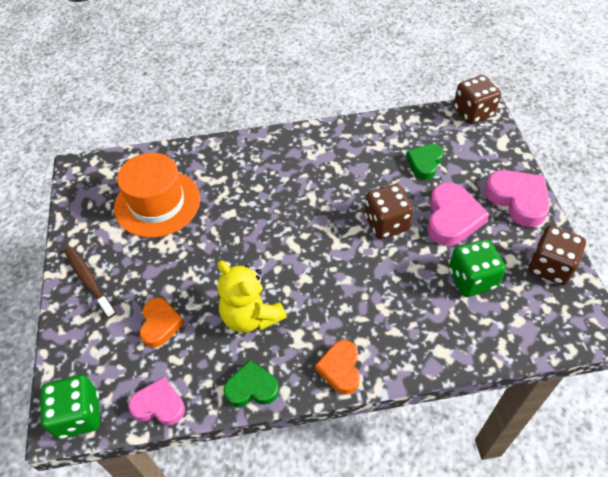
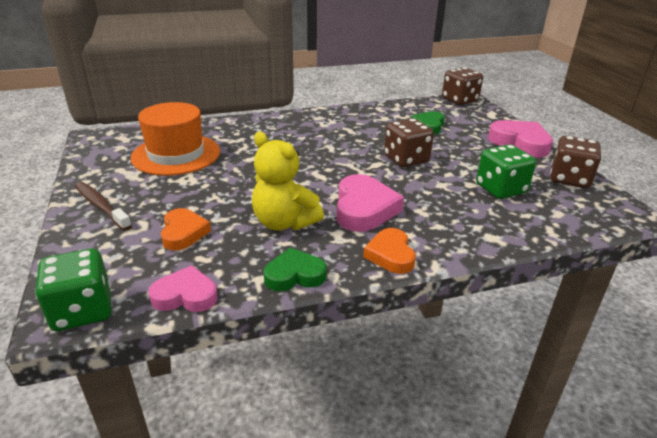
camera: 10 degrees left, 20 degrees down
pink heart [428,183,489,246] -> pink heart moved to [337,174,404,232]

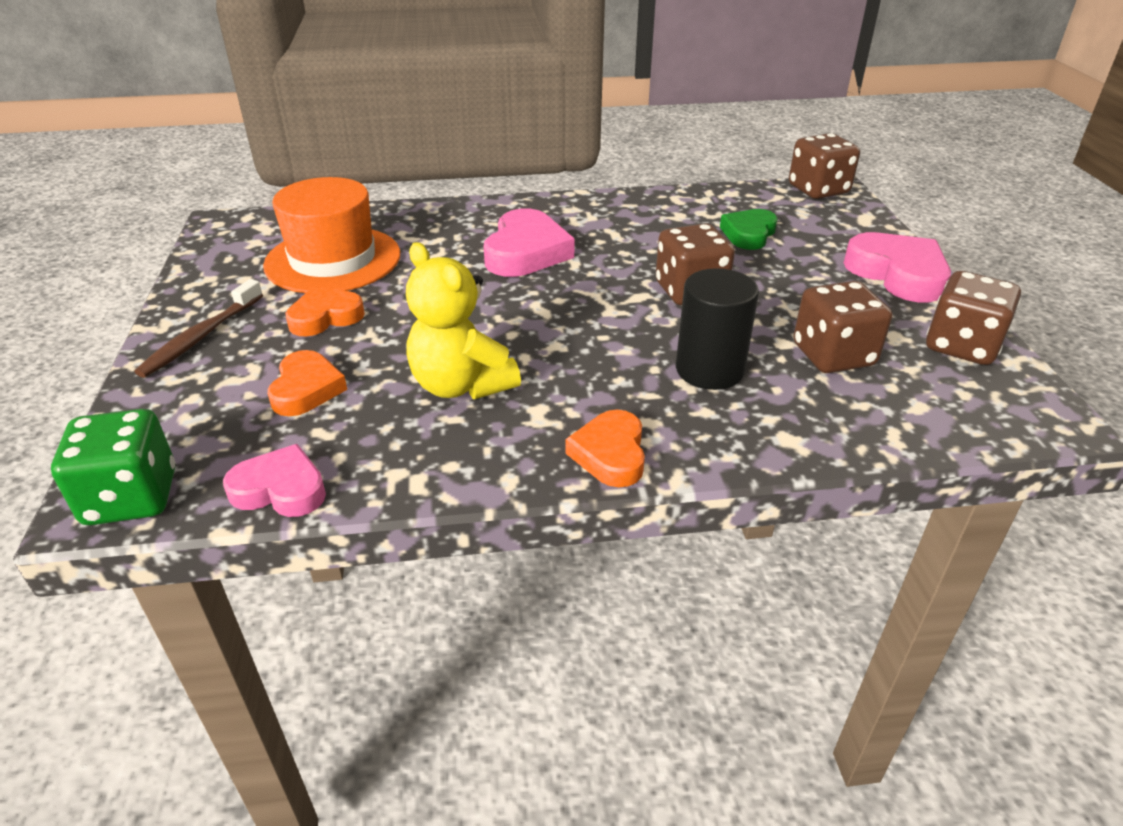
camera: 10 degrees right, 5 degrees up
brown toothbrush [75,182,132,231] -> brown toothbrush turned 120 degrees counterclockwise [134,279,263,378]
green heart [264,247,327,291] -> none
pink heart [337,174,404,232] -> pink heart moved to [484,208,575,277]
green dice [476,144,536,199] -> brown dice [793,281,892,373]
none -> orange heart [285,288,365,337]
none -> black cylinder [676,268,759,390]

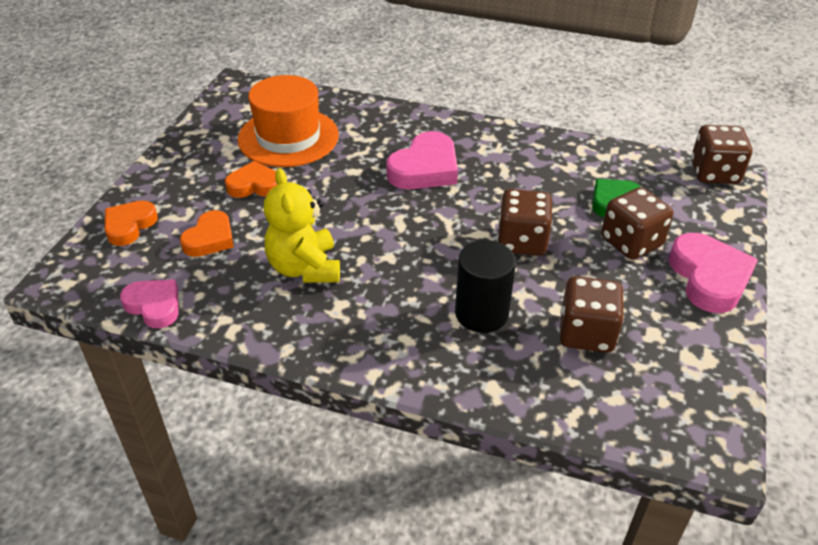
camera: 25 degrees right, 5 degrees up
green dice [51,409,175,525] -> none
brown toothbrush [134,279,263,378] -> none
orange heart [566,410,645,487] -> orange heart moved to [105,200,158,246]
brown dice [926,271,1021,365] -> brown dice moved to [601,187,673,260]

